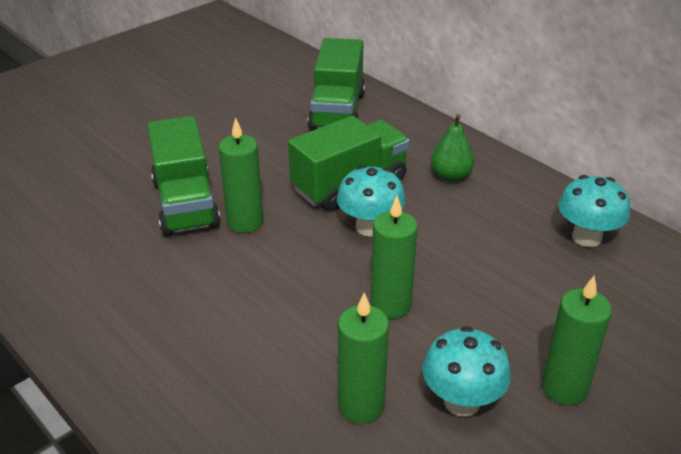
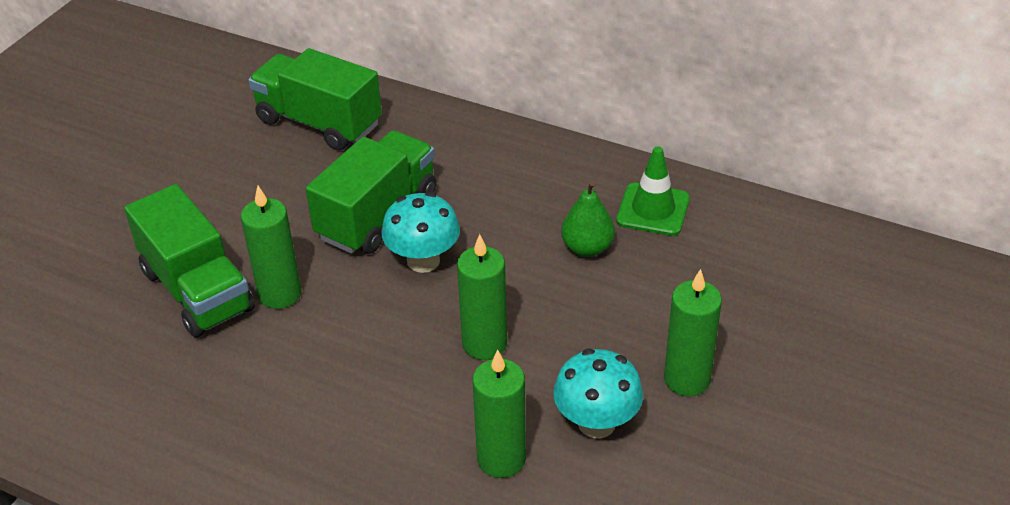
camera: 20 degrees left, 5 degrees up
green truck [308,38,365,131] -> green truck turned 135 degrees clockwise [248,48,382,151]
green pear [431,114,474,182] -> green pear moved to [561,181,615,257]
turquoise mushroom [558,175,630,247] -> green traffic cone [616,147,690,236]

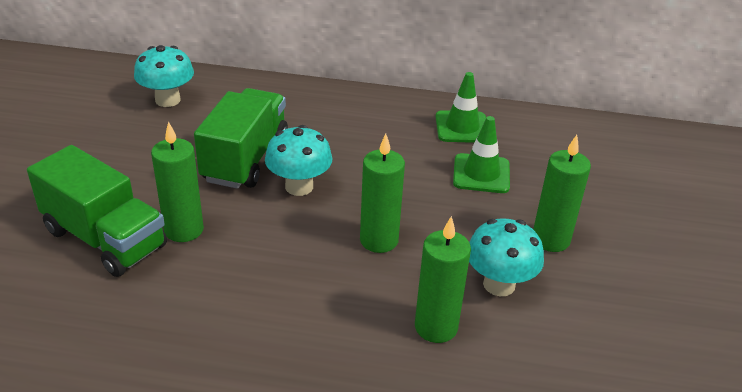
camera: 20 degrees left, 5 degrees down
green truck [248,48,382,151] -> turquoise mushroom [134,45,194,107]
green pear [561,181,615,257] -> none
none -> green traffic cone [453,116,510,193]

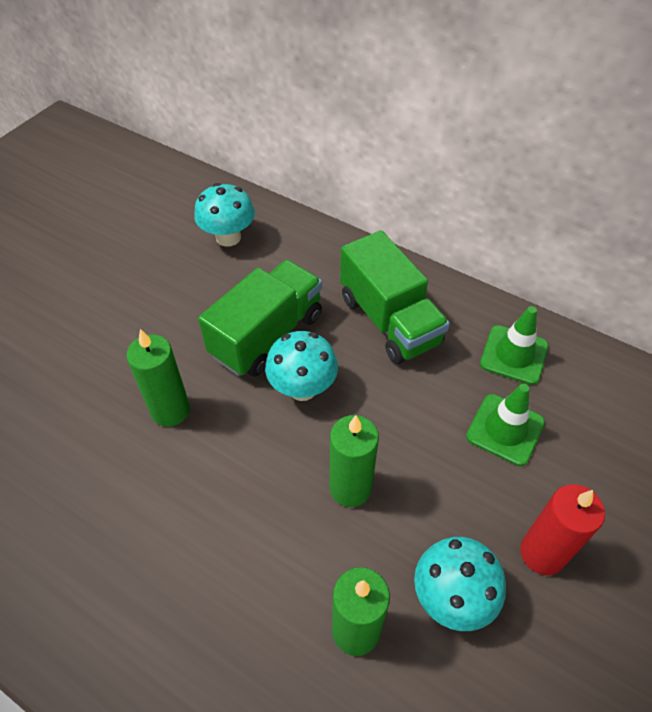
camera: 25 degrees right, 15 degrees up
green truck [27,145,167,277] -> green truck moved to [340,230,450,364]
green candle [533,135,591,252] -> red candle [520,484,605,575]

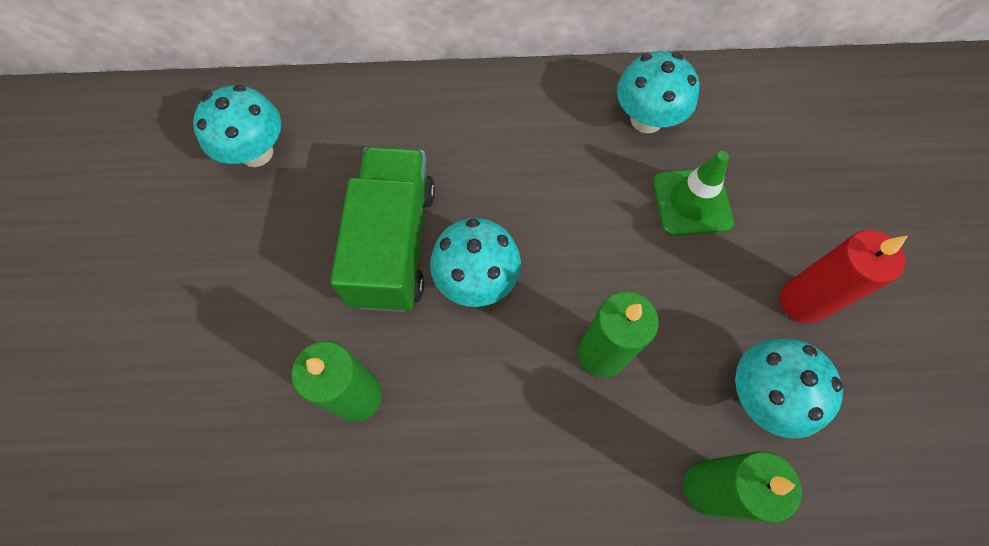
camera: 35 degrees left, 15 degrees up
green truck [340,230,450,364] -> none
green traffic cone [480,306,548,385] -> turquoise mushroom [617,51,699,133]

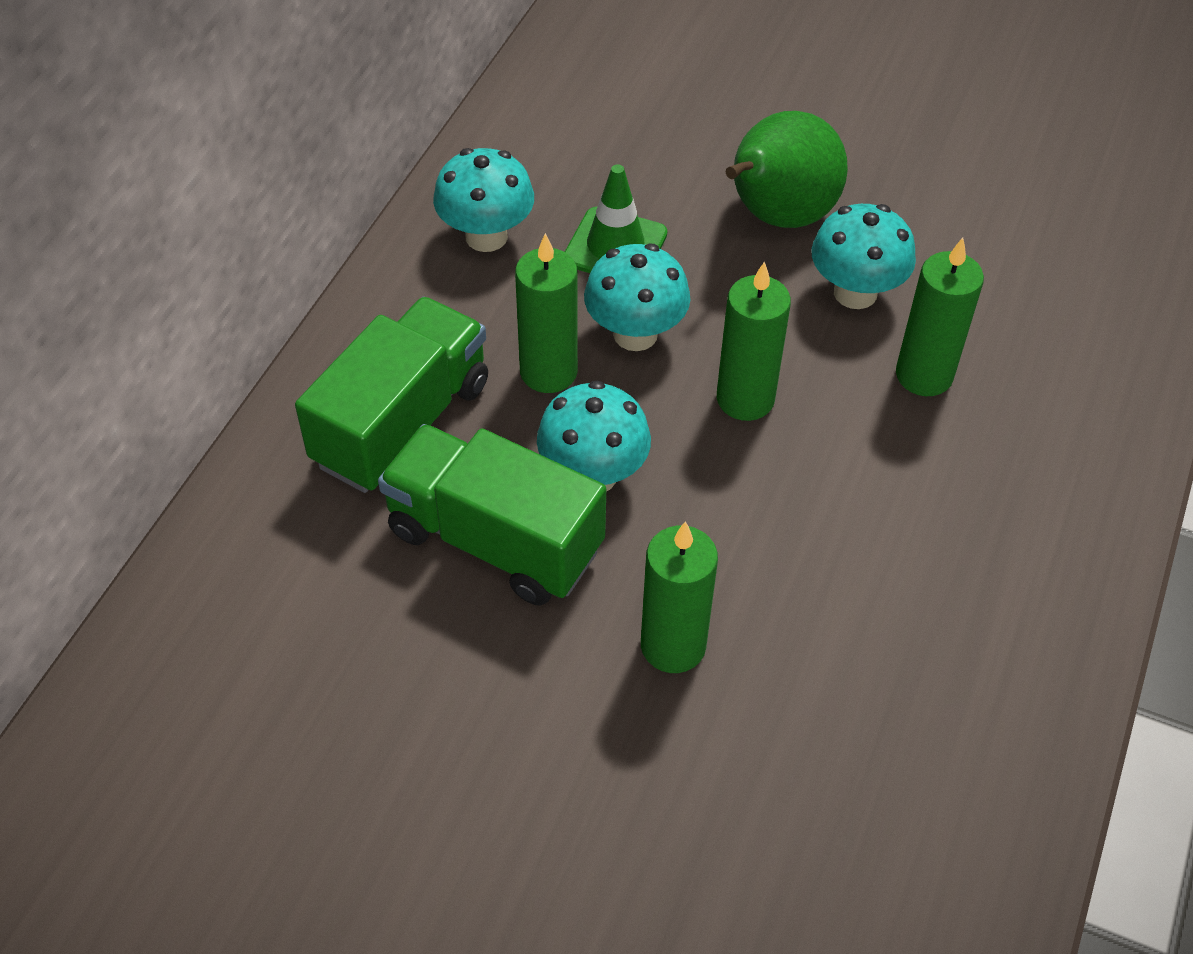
camera: 65 degrees left, 15 degrees down
turquoise mushroom [193,85,281,167] -> turquoise mushroom moved to [584,243,690,351]
red candle [780,230,907,324] -> green pear [725,111,848,228]
none -> green truck [295,297,488,493]
none -> green candle [515,233,578,393]

